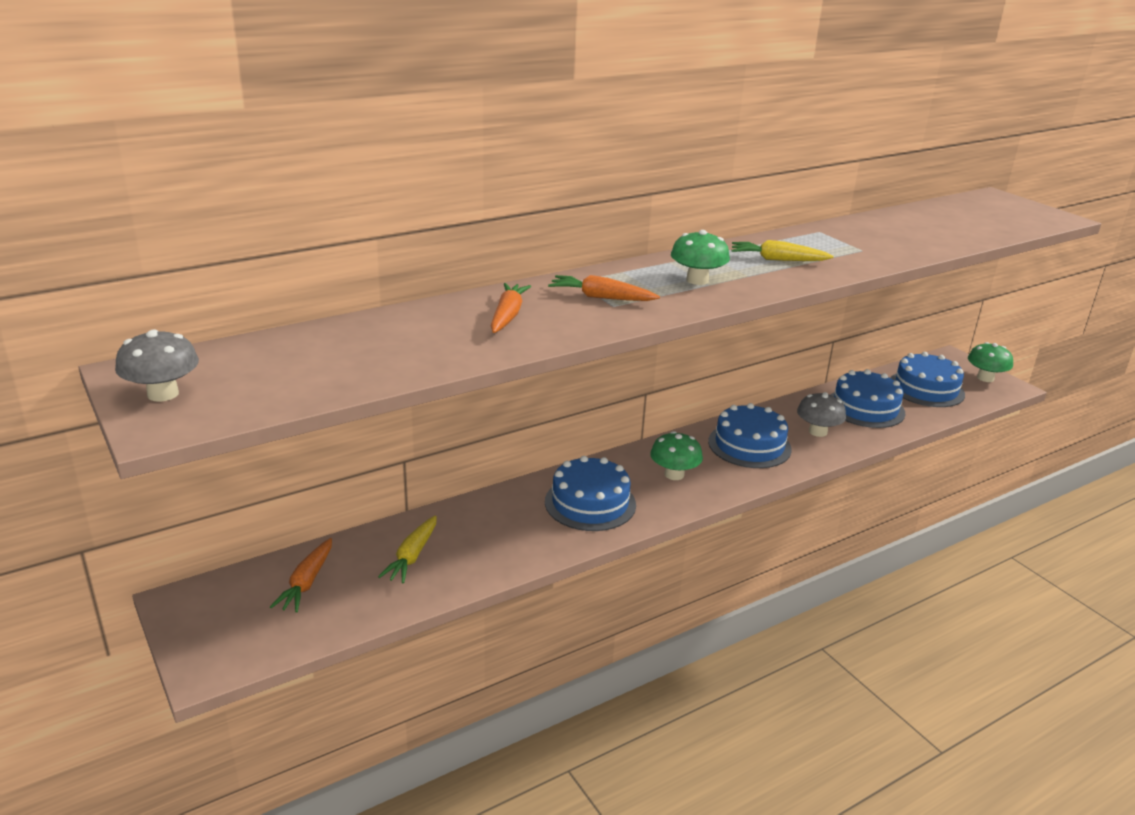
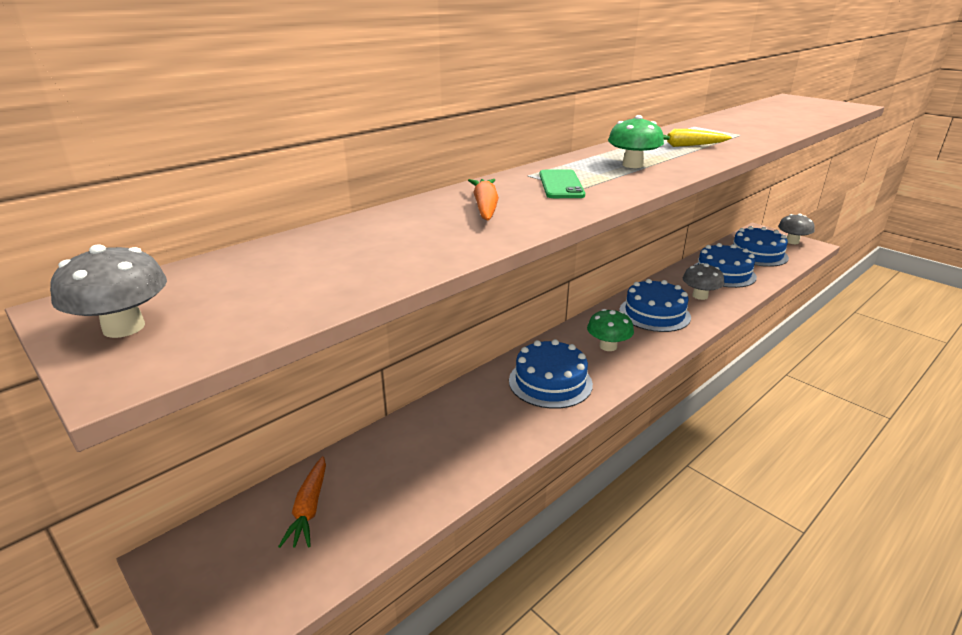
camera: 10 degrees left, 0 degrees up
yellow carrot [378,515,437,583] -> none
orange carrot [548,275,660,301] -> green phone [539,169,585,198]
green mushroom [968,342,1013,382] -> grey mushroom [778,213,815,244]

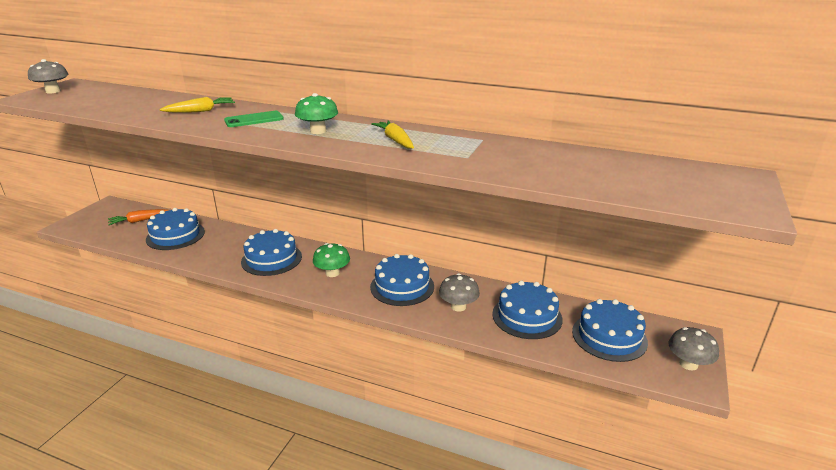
camera: 65 degrees right, 0 degrees up
orange carrot [468,179,499,221] -> yellow carrot [159,97,235,113]
none -> blue cake [146,208,205,250]

